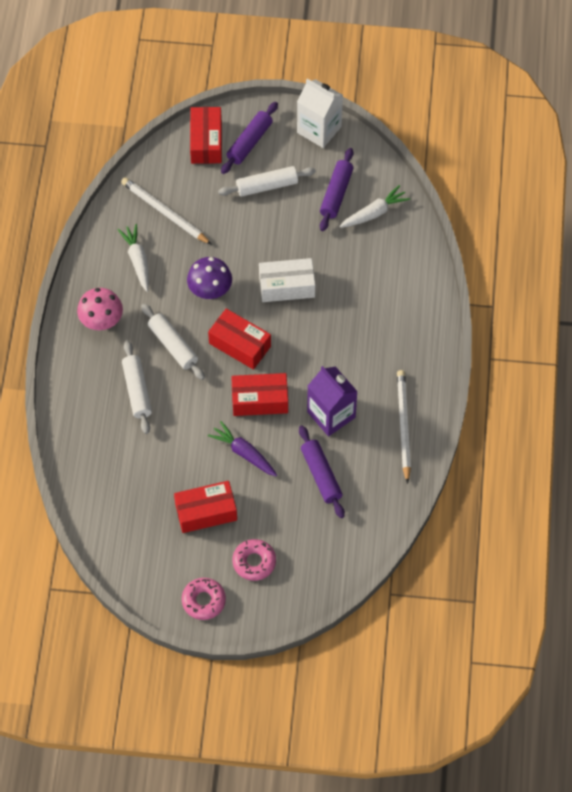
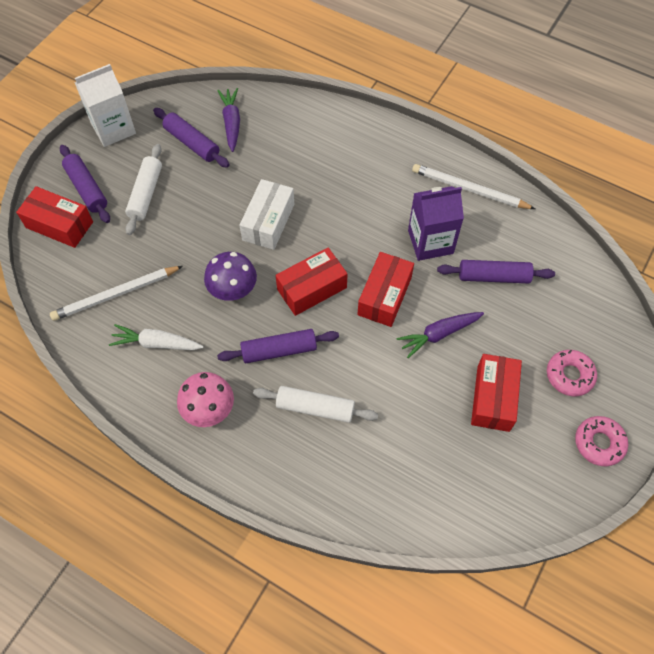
camera: 65 degrees left, 0 degrees up
white rolling pin [141,303,205,380] -> purple rolling pin [217,329,339,363]
white carrot [339,185,410,228] -> purple carrot [218,88,240,152]

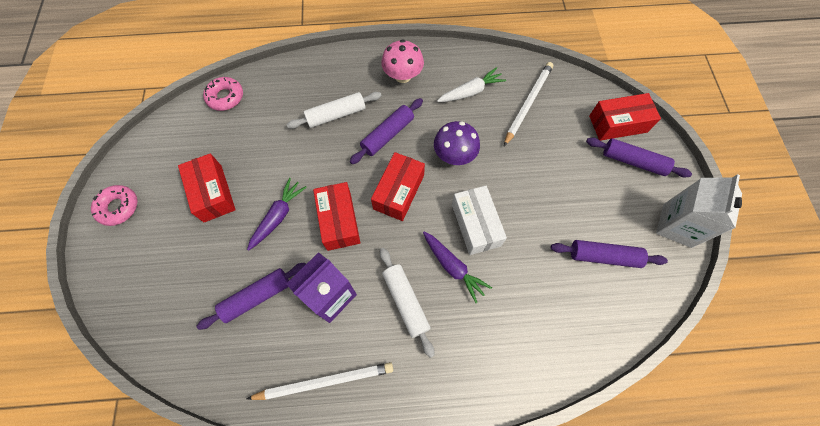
camera: 145 degrees right, 5 degrees up
white rolling pin [125,144,162,235] -> white rolling pin moved to [380,248,435,358]
purple carrot [218,88,240,152] -> purple carrot moved to [423,231,492,303]
pink donut [547,350,597,396] -> pink donut moved to [203,77,243,111]

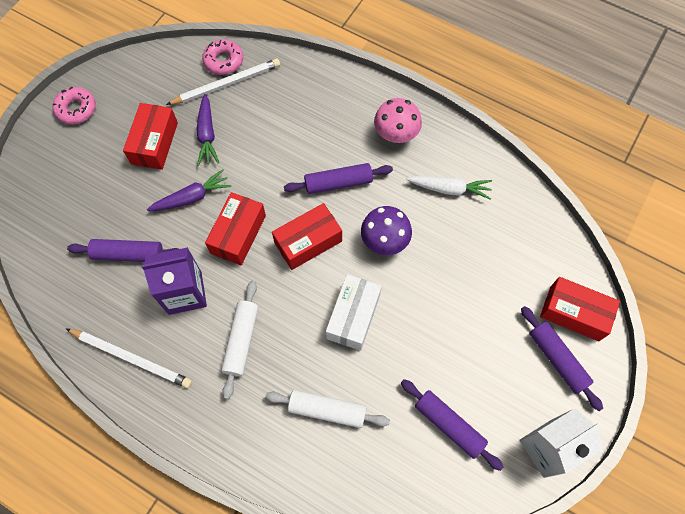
camera: 35 degrees right, 0 degrees up
white rolling pin [286,92,382,129] -> white rolling pin moved to [265,390,390,428]
purple carrot [423,231,492,303] -> purple carrot moved to [196,94,219,166]
white pencil [504,62,553,146] -> white pencil moved to [166,59,280,105]

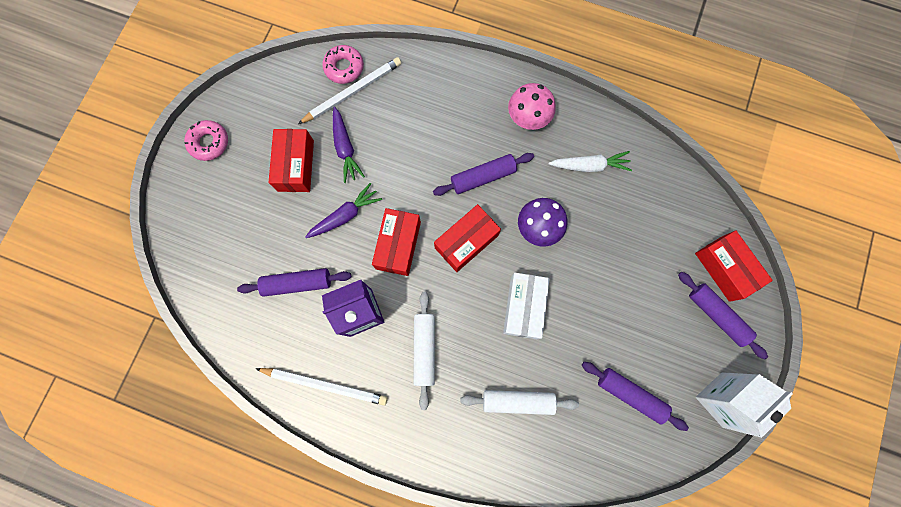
camera: 10 degrees left, 10 degrees up
red box [540,277,620,341] -> red box turned 45 degrees clockwise [695,230,773,302]

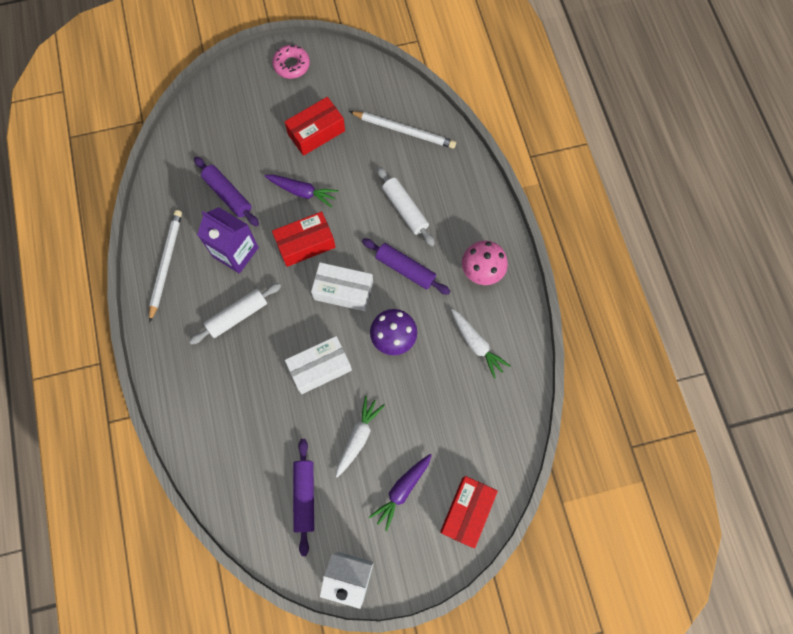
camera: 55 degrees right, 5 degrees down
white pencil [256,368,388,405] -> white pencil turned 150 degrees counterclockwise [149,210,182,323]
pink donut [322,45,364,84] -> none
purple carrot [333,107,365,183] -> purple carrot moved to [369,454,432,531]
red box [434,204,501,272] -> white box [311,262,373,311]
white rolling pin [460,390,579,415] -> white rolling pin moved to [377,167,435,246]
purple rolling pin [678,272,768,359] -> none
none -> white carrot [336,396,385,478]

